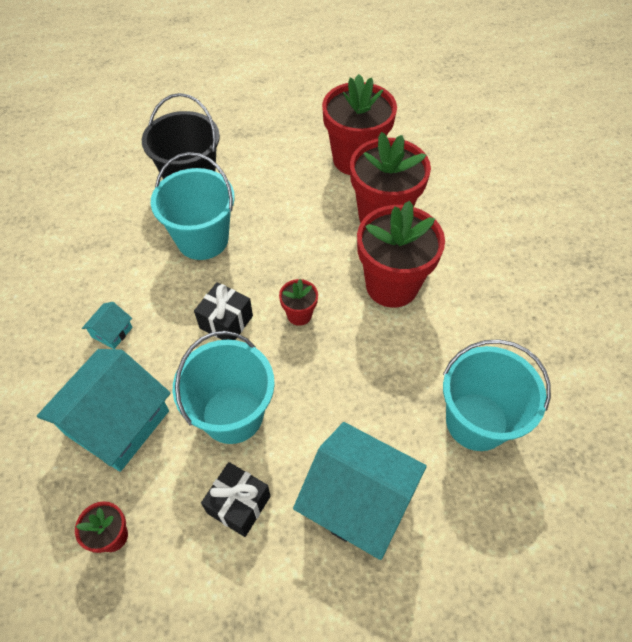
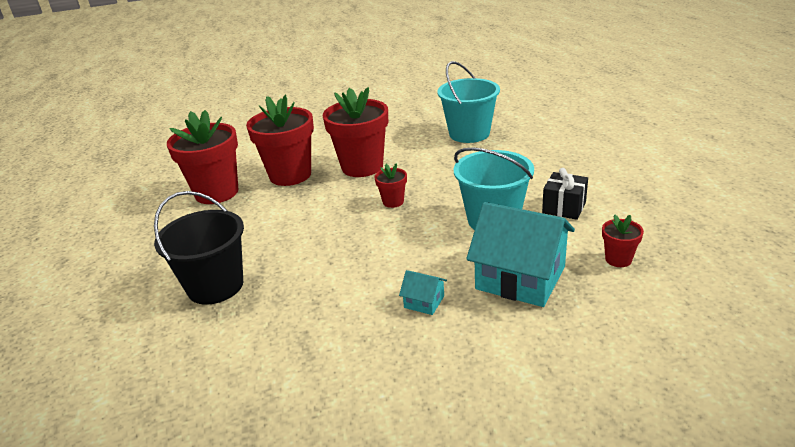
camera: 90 degrees left, 25 degrees down
turquoise bucket [151,152,235,260] -> none
black gift [194,282,253,340] -> none
turquoise house [293,422,427,560] -> none

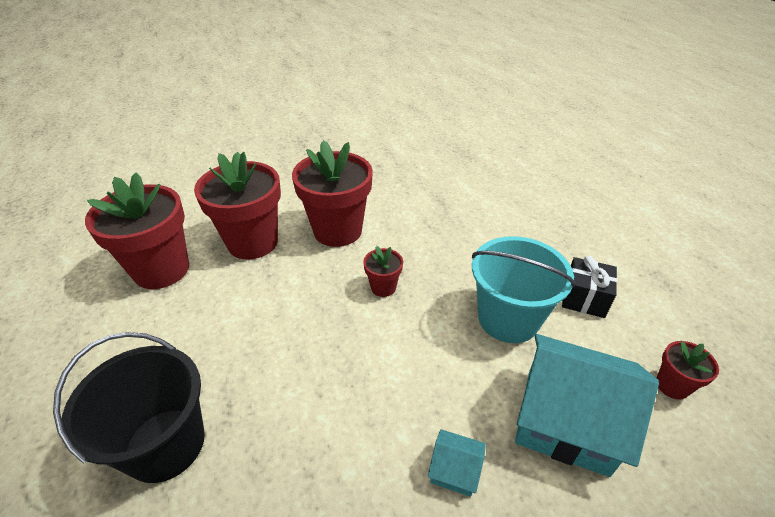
camera: 10 degrees left, 10 degrees up
turquoise bucket [437,61,500,143] -> none

